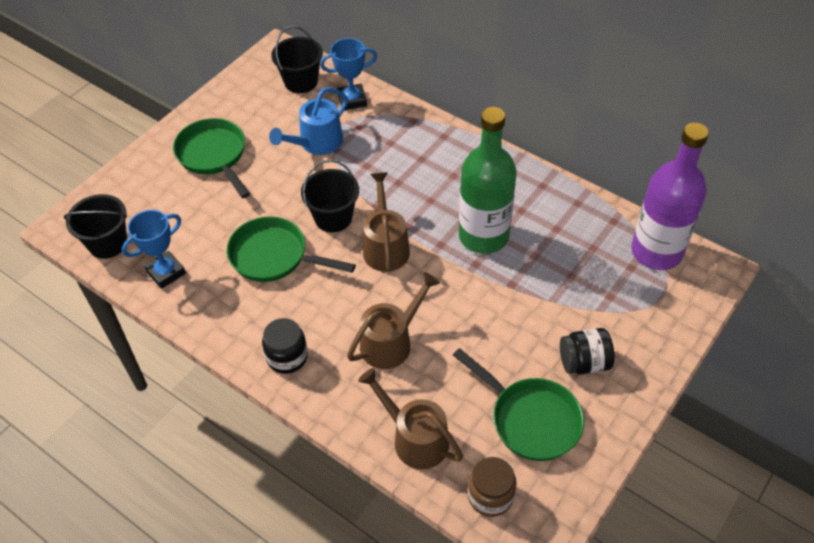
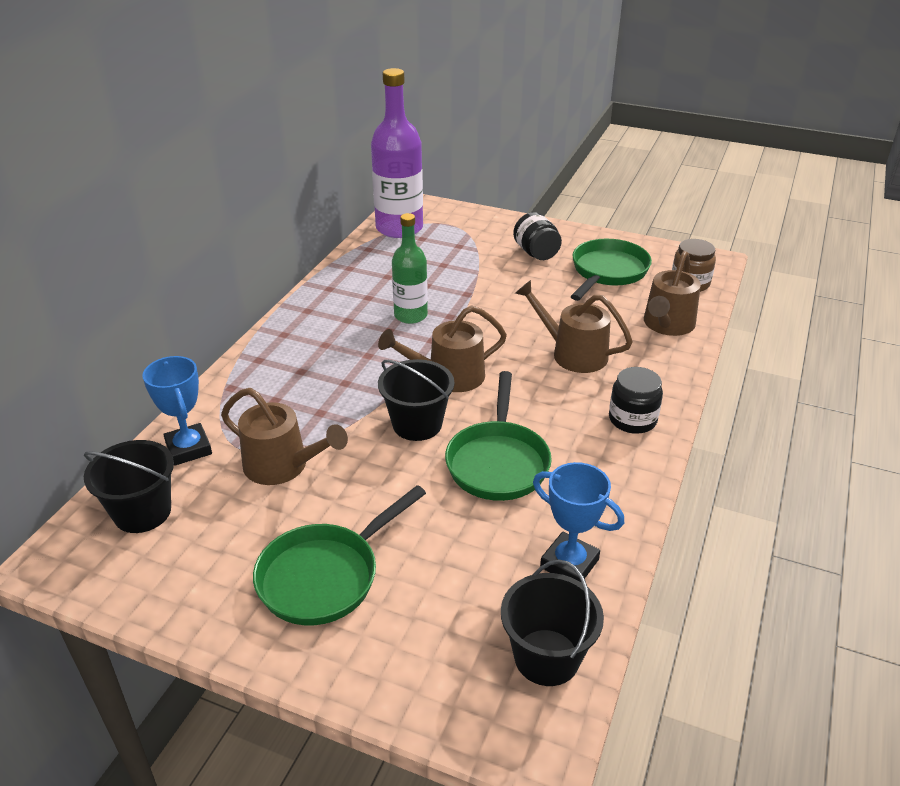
camera: 105 degrees left, 15 degrees down
blue watering can [269,87,348,155] -> brown watering can [221,388,348,485]
green bottle [459,107,516,254] -> green bottle [392,213,428,324], size x0.61

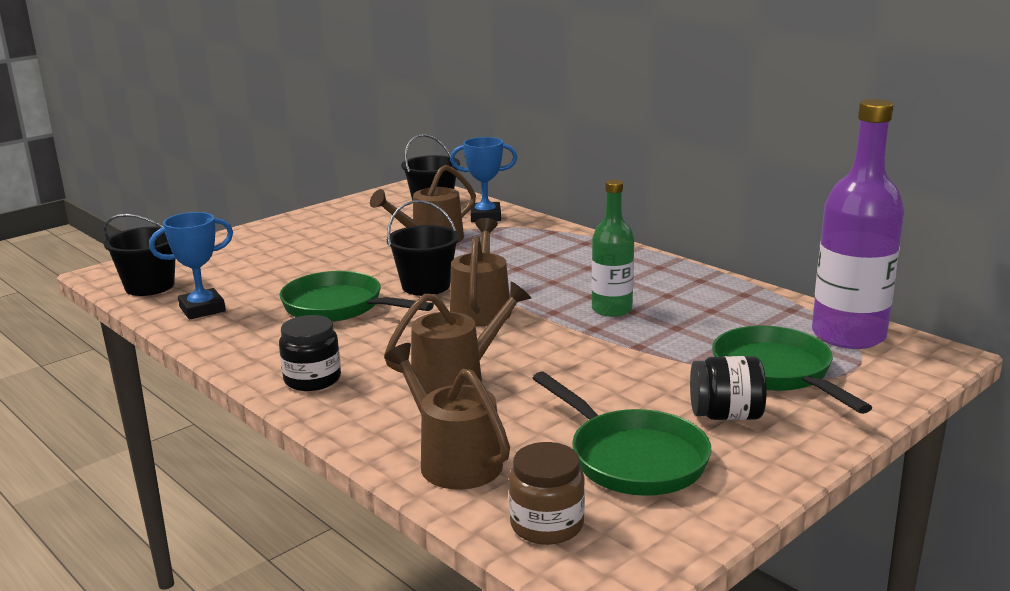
camera: 115 degrees right, 15 degrees down
green pan [253,485,426,625] -> green pan moved to [712,326,872,414]

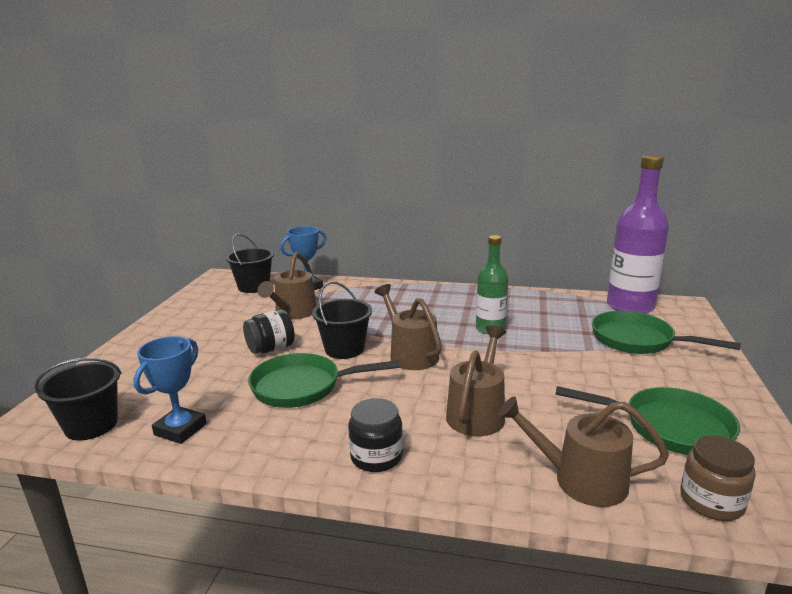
camera: 35 degrees left, 0 degrees up
black jar [690,356,767,420] -> black jar moved to [243,309,295,354]

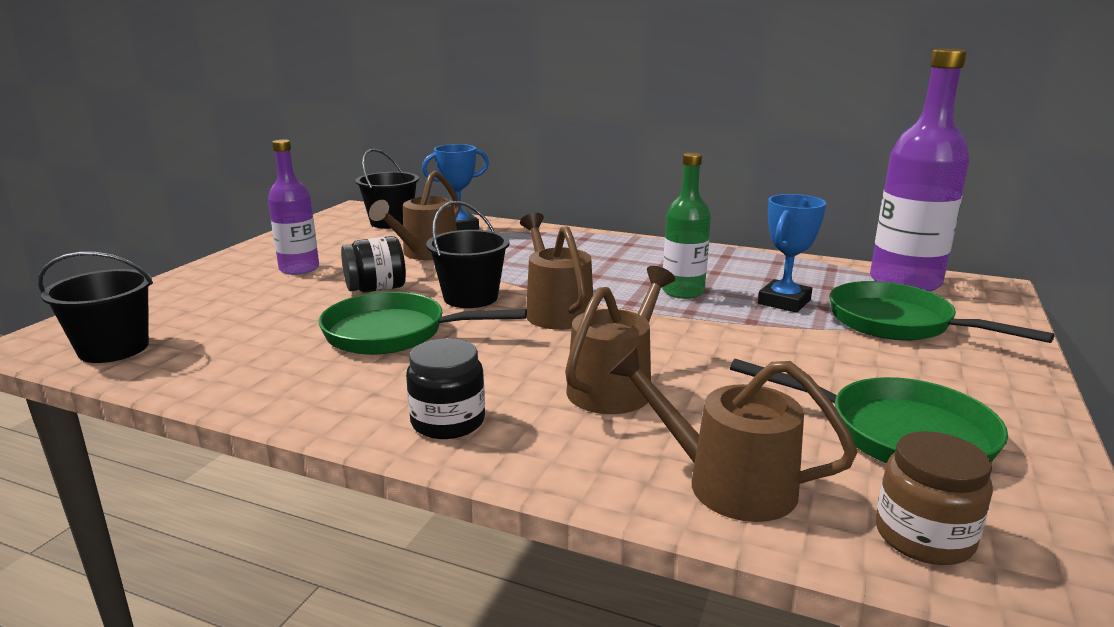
camera: 10 degrees right, 0 degrees up
blue trophy [133,336,207,444] -> blue trophy moved to [758,194,826,313]
none -> purple bottle [268,139,319,275]

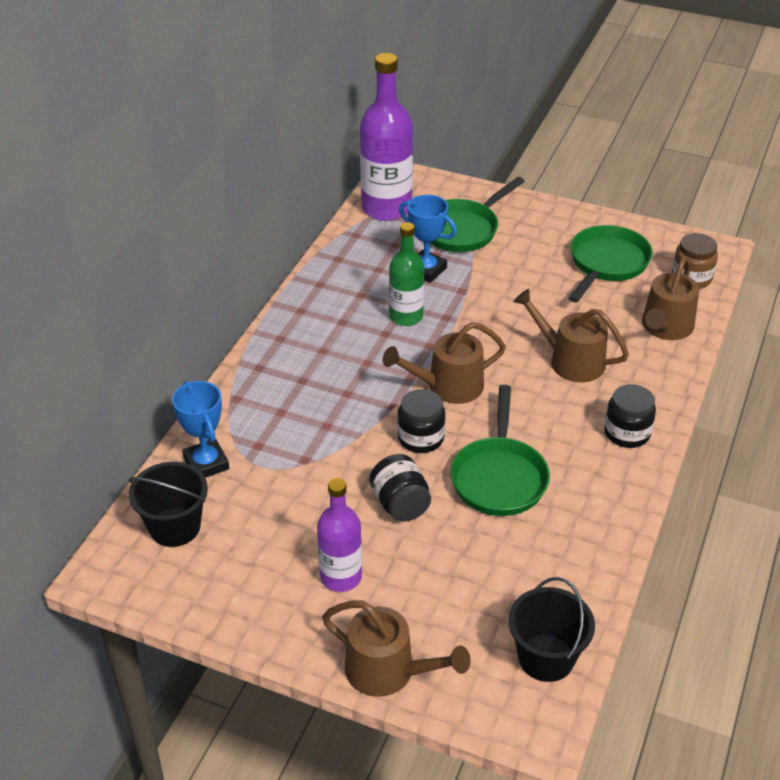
camera: 90 degrees left, 20 degrees up
brown watering can [369,171,460,260] -> brown watering can moved to [322,600,471,697]
black bucket [426,201,509,308] -> black jar [397,389,445,453]

